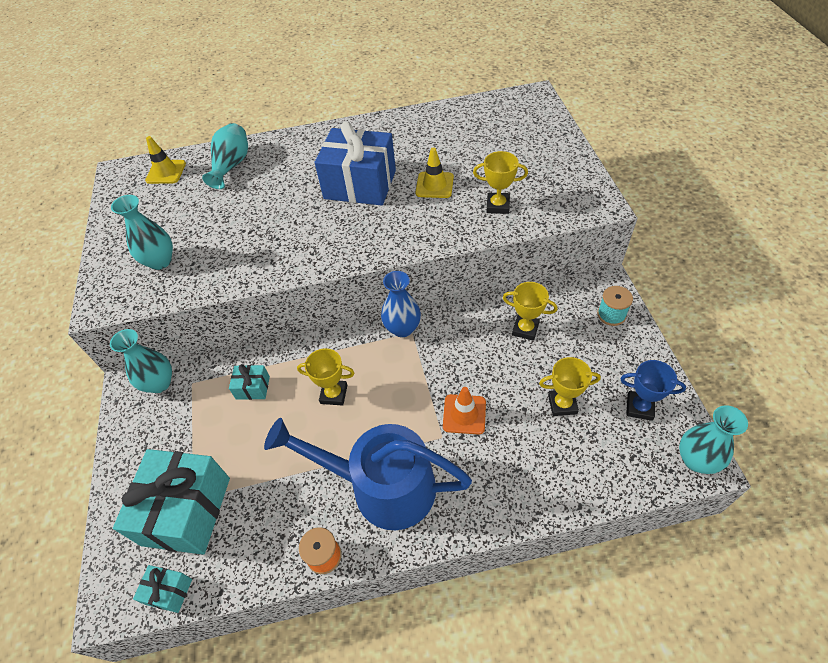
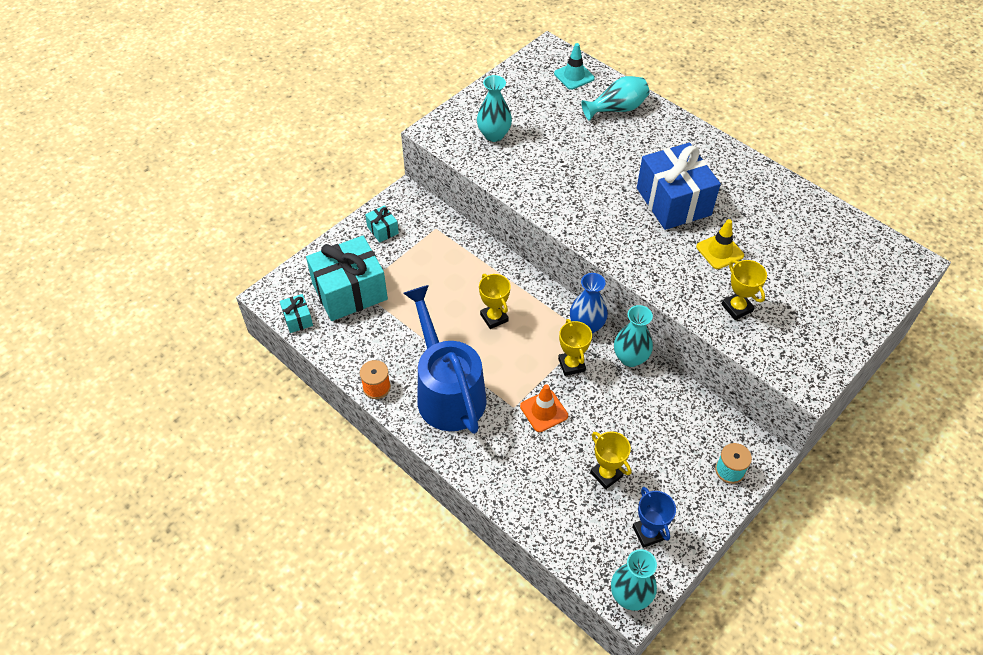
camera: 50 degrees right, 0 degrees up
turquoise vase [110,329,172,393] -> turquoise vase moved to [614,305,653,367]
yellow traffic cone [145,136,186,184] -> turquoise traffic cone [554,43,595,90]
turquoise gift [229,364,270,400] -> turquoise gift moved to [365,205,399,243]
yellow trophy [503,282,558,341] -> yellow trophy moved to [558,319,592,376]

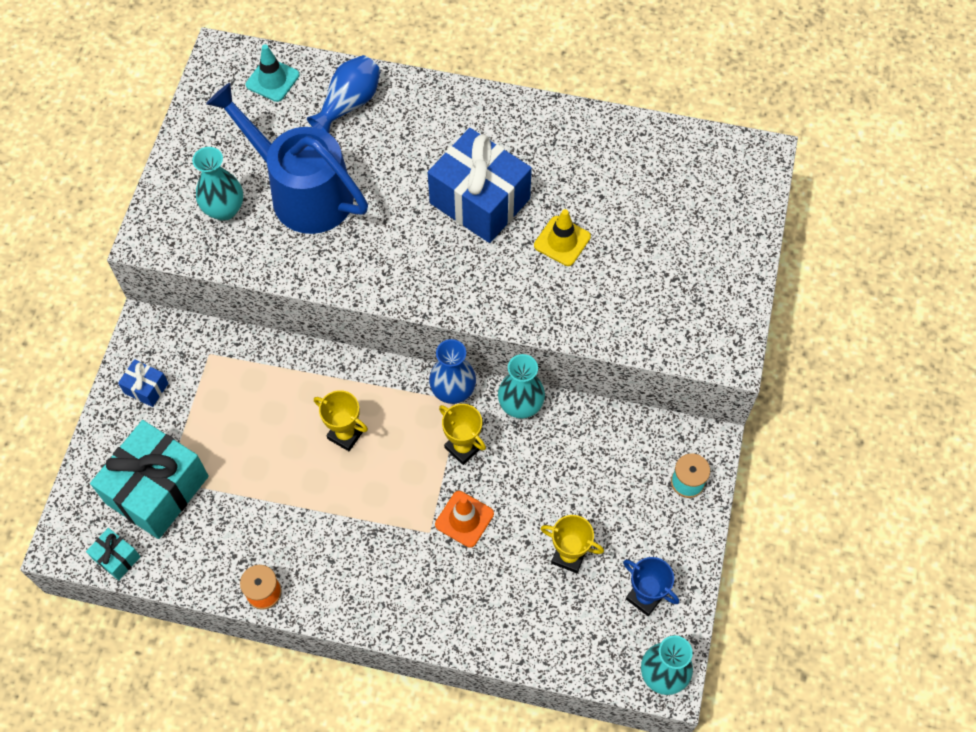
camera: 30 degrees left, 10 degrees up
turquoise gift [365,205,399,243] -> blue gift [118,359,168,407]
blue watering can [403,285,487,434] -> blue watering can moved to [206,83,368,234]
turquoise vase [581,76,649,121] -> blue vase [307,55,380,133]
yellow trophy [721,260,767,320] -> none

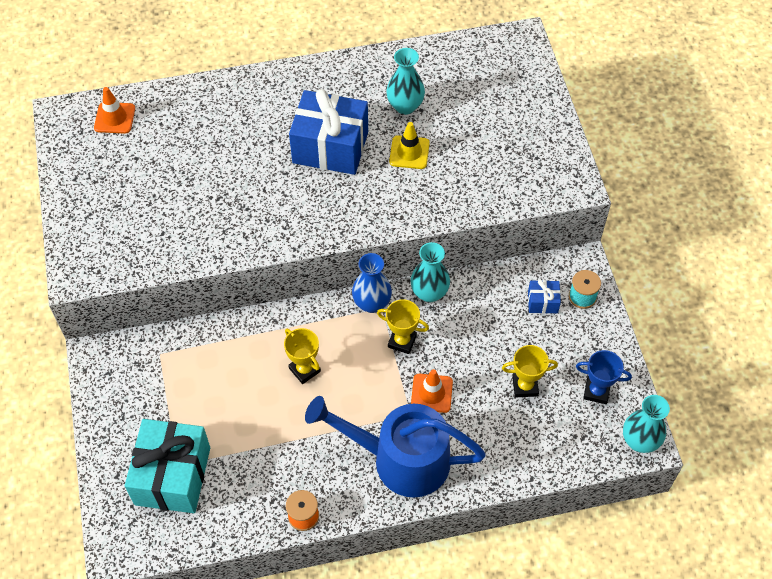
camera: 25 degrees left, 5 degrees down
turquoise gift [86,528,141,580] -> none
blue gift [118,359,168,407] -> blue gift moved to [528,280,561,313]
turquoise vase [192,147,243,221] -> turquoise vase moved to [386,48,425,115]
blue watering can [206,83,368,234] -> blue watering can moved to [305,396,486,498]
turquoise traffic cone [246,44,300,102] -> orange traffic cone [94,87,135,134]
blue vase [307,55,380,133] -> none
yellow trophy [314,390,368,451] -> yellow trophy turned 45 degrees clockwise [284,328,321,384]

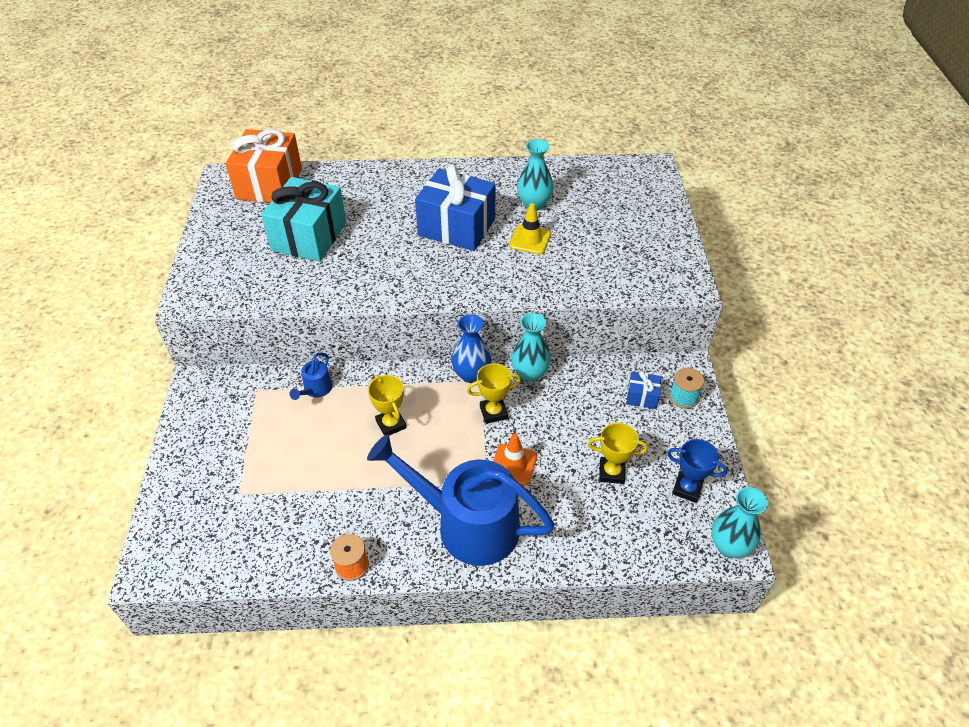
camera: 10 degrees right, 10 degrees down
orange traffic cone [94,87,135,134] -> orange gift [225,129,302,203]
turquoise gift [124,419,210,513] -> turquoise gift moved to [261,177,346,262]
yellow trophy [377,299,429,354] -> yellow trophy turned 45 degrees counterclockwise [467,363,521,424]
none -> blue watering can [290,352,333,400]

